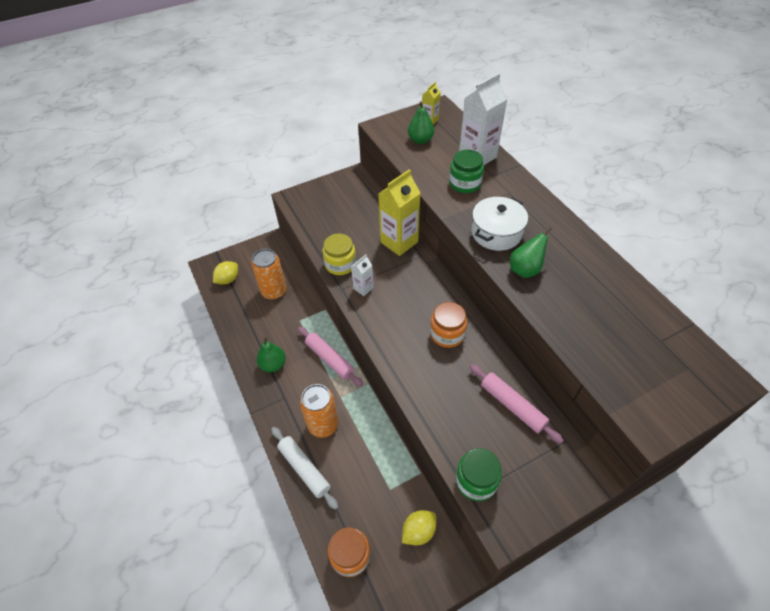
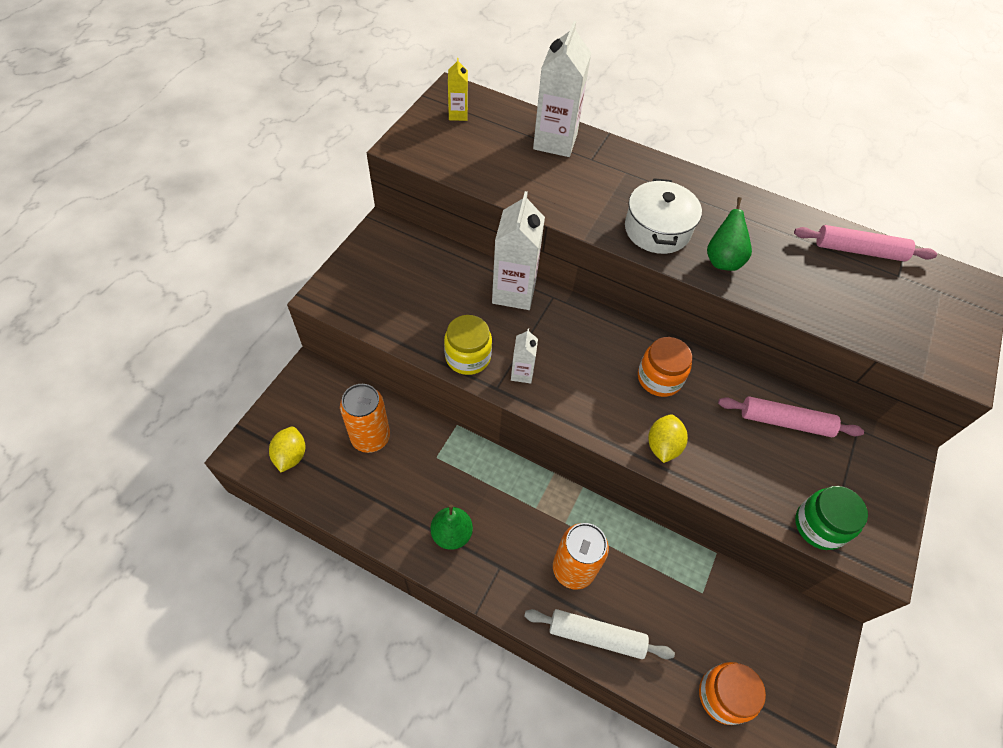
camera: 40 degrees left, 5 degrees up
pink rolling pin [298,327,363,387] -> pink rolling pin moved to [794,225,937,262]
yellow carton [378,169,420,256] -> white carton [492,191,545,310]
yellow lemon [402,510,436,545] -> yellow lemon moved to [648,414,688,463]
green pear [408,101,434,144] -> none
green jar [449,150,484,193] -> none

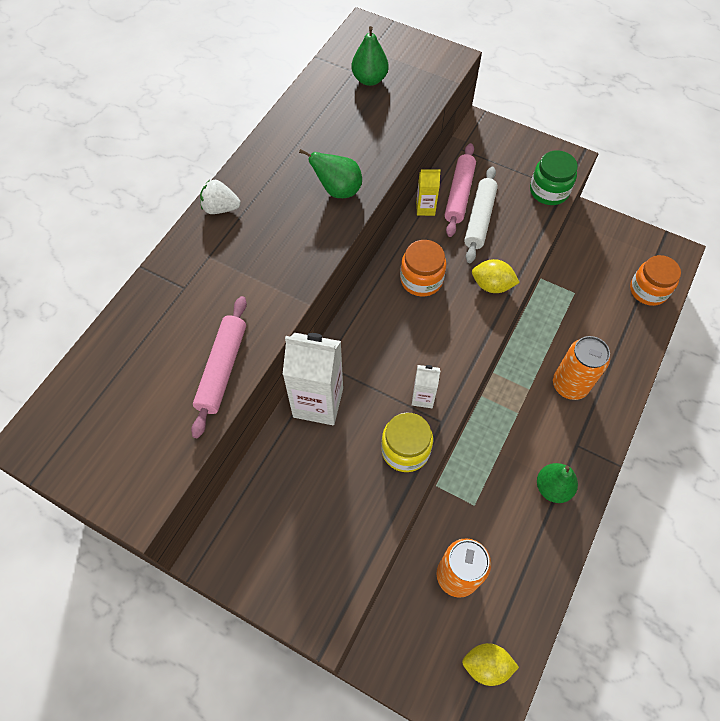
camera: 85 degrees left, 5 degrees up
yellow carton [448,58,468,121] -> yellow carton moved to [416,169,441,216]
white rolling pin [524,609,675,659] -> white rolling pin moved to [464,166,498,263]
white carton [533,21,591,157] -> none
white pot [625,178,702,254] -> none
pink rolling pin [794,225,937,262] -> pink rolling pin moved to [191,296,247,438]
none -> white strawberry [200,180,241,214]
none -> green pear [352,26,389,86]

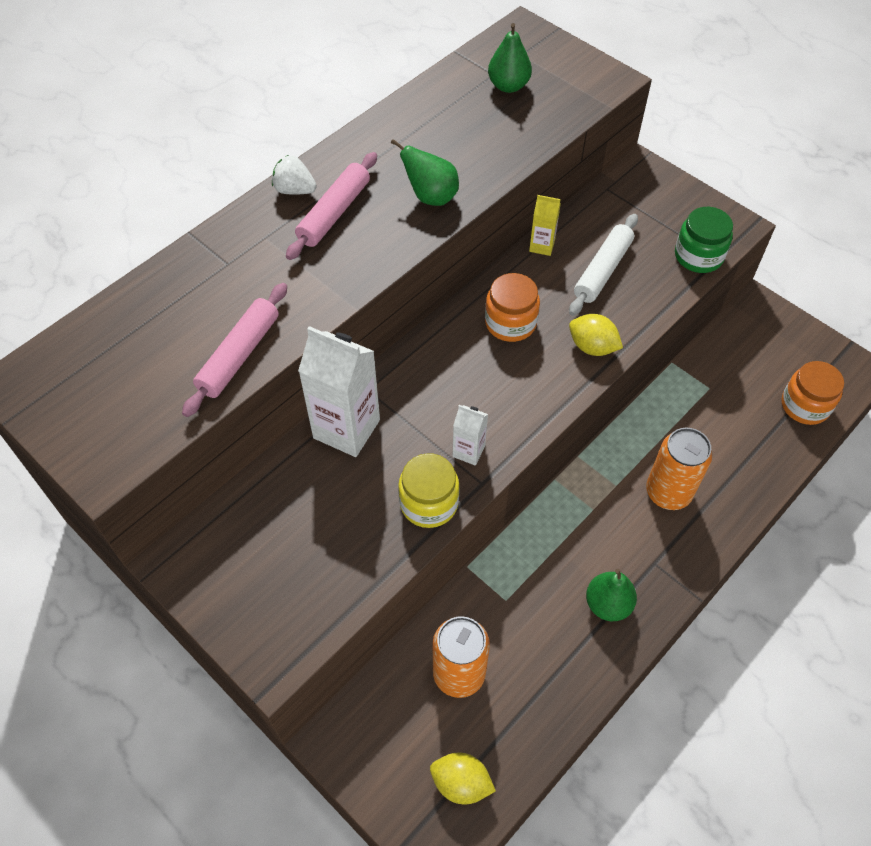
camera: 15 degrees right, 5 degrees down
pink rolling pin [445,143,476,237] -> pink rolling pin moved to [286,152,377,260]

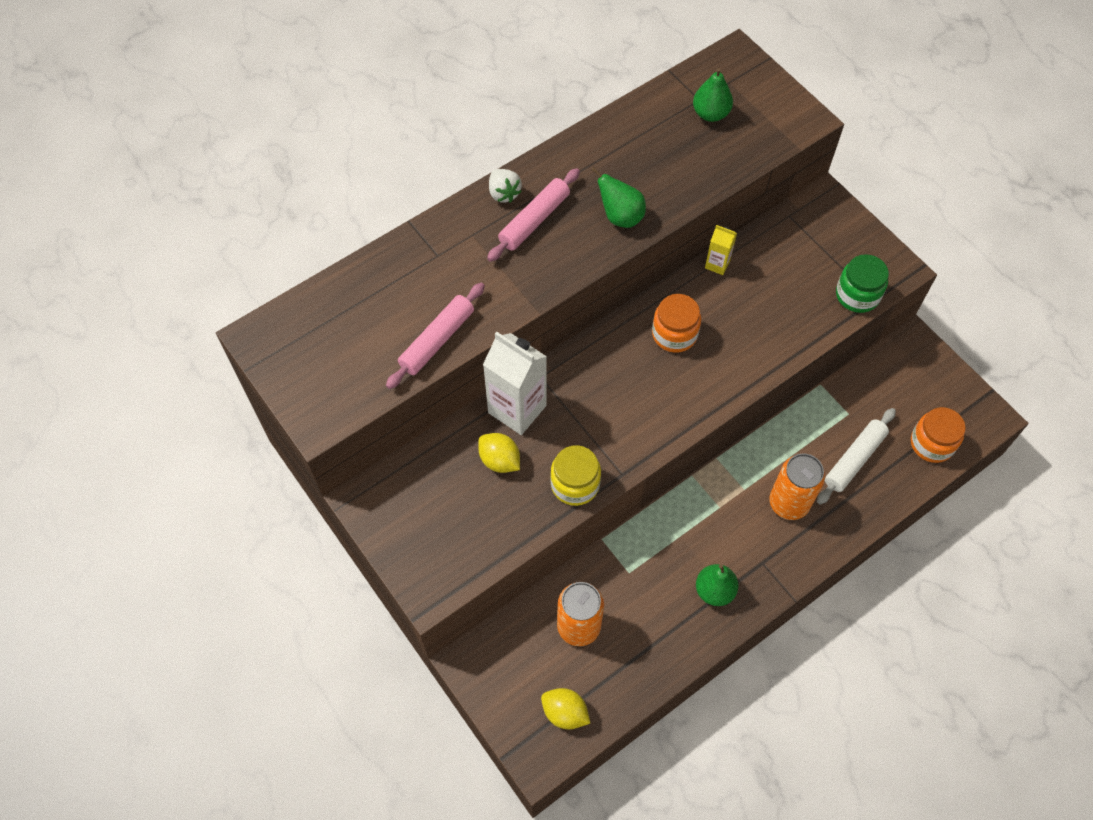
camera: 10 degrees right, 5 degrees up
white strawberry [272,155,317,195] -> white strawberry turned 150 degrees counterclockwise [489,169,522,203]
white carton [453,405,488,466] -> none
white rolling pin [569,214,638,316] -> white rolling pin moved to [817,408,896,505]
yellow lemon [569,314,623,356] -> yellow lemon moved to [478,433,520,473]

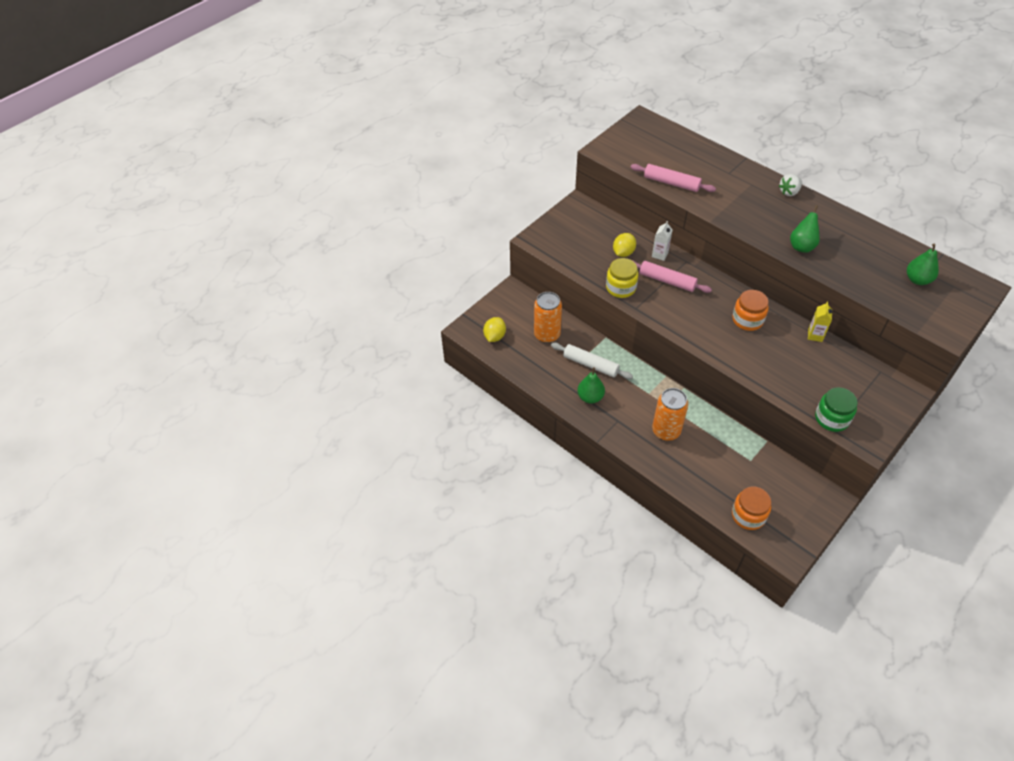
camera: 80 degrees right, 10 degrees down
white carton [483,332,547,435] -> white carton [652,221,673,261], size x0.50
pink rolling pin [487,168,580,262] -> pink rolling pin moved to [632,260,712,293]
white rolling pin [817,408,896,505] -> white rolling pin moved to [551,343,633,379]

